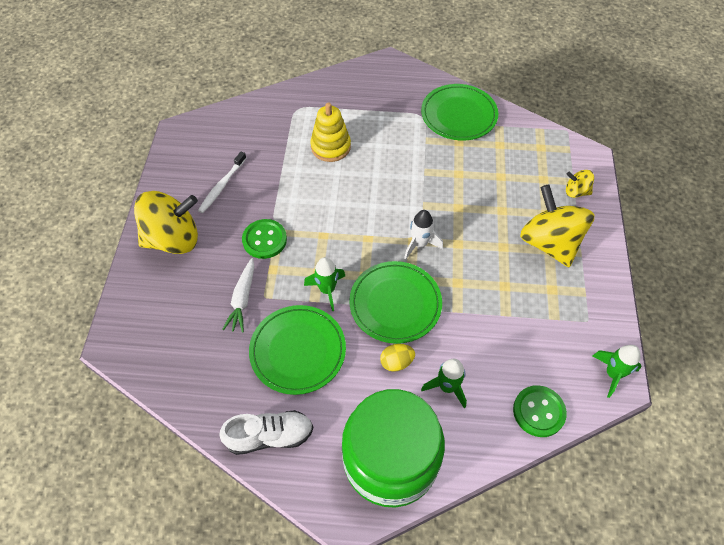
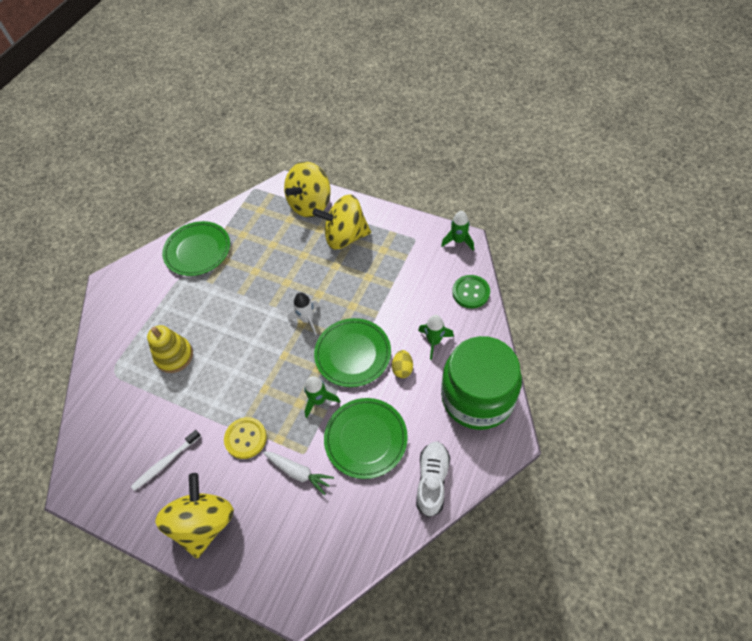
camera: 65 degrees left, 0 degrees up
white toothbrush [198,152,246,213] -> white toothbrush turned 90 degrees clockwise [131,430,201,491]
green button [242,219,287,259] -> yellow button [224,417,267,459]
yellow spinning top [566,170,594,198] -> yellow spinning top [284,161,330,218], size x2.12

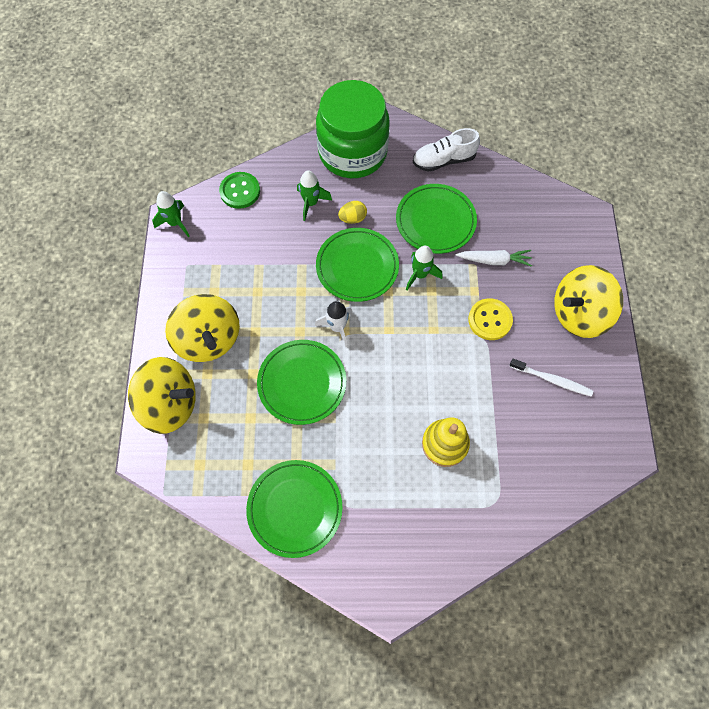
camera: 120 degrees left, 10 degrees up
white carrot [263,451,334,495] -> white carrot turned 90 degrees clockwise [456,250,532,267]
none -> green plate [257,340,346,425]

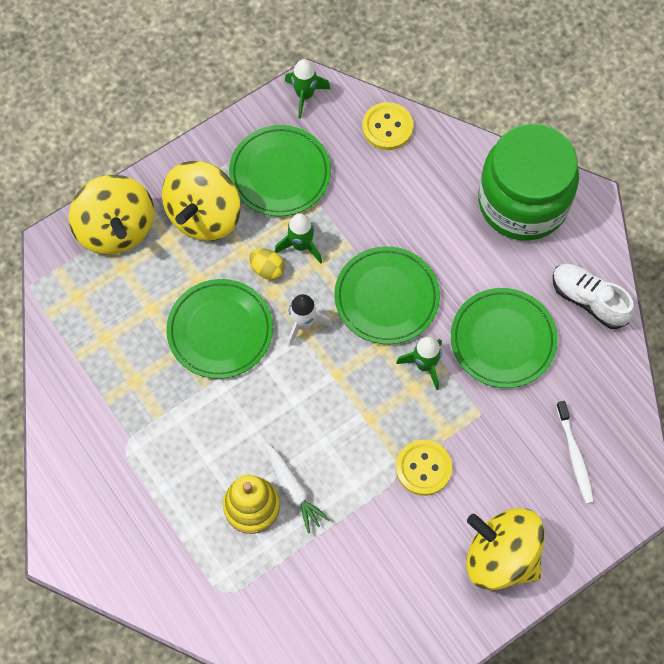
camera: 55 degrees right, 0 degrees up
green button [219,172,260,209] -> yellow button [362,102,413,150]
green plate [246,460,343,558] -> green plate moved to [229,125,331,217]
green rocket [297,171,332,221] -> green rocket moved to [274,214,322,264]
yellow egg [338,201,367,224] -> yellow egg moved to [249,248,285,280]
white carrot [456,250,532,267] -> white carrot moved to [265,443,330,534]
white toothbrush [509,359,593,396] -> white toothbrush moved to [556,401,594,504]

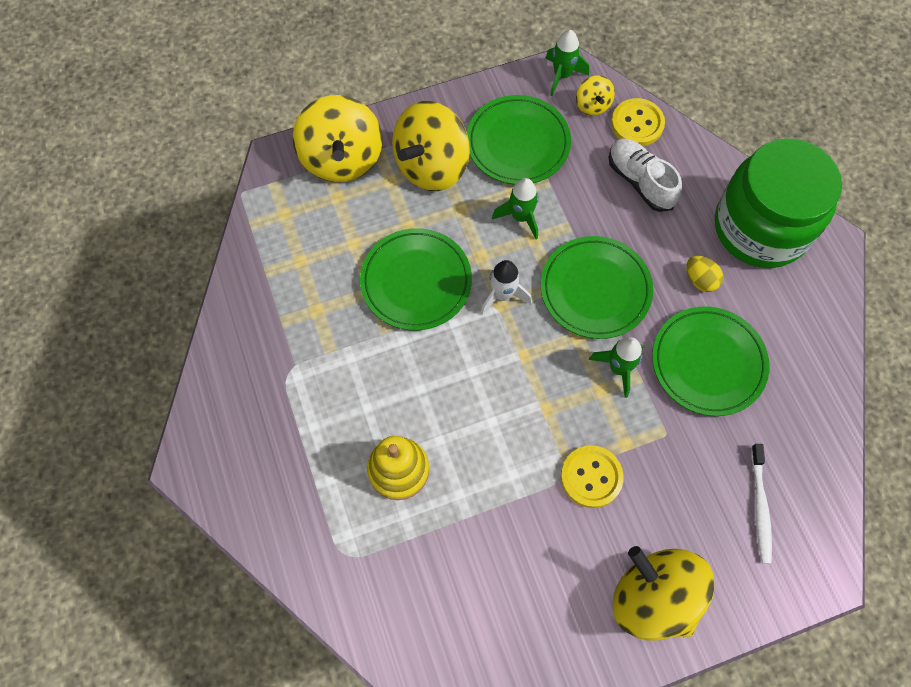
camera: 15 degrees right, 0 degrees up
yellow egg [249,248,285,280] -> yellow egg moved to [686,256,723,292]
white carrot [265,443,330,534] -> none
white shoe [553,263,634,329] -> white shoe moved to [609,138,682,212]
none -> yellow spinning top [576,75,615,116]

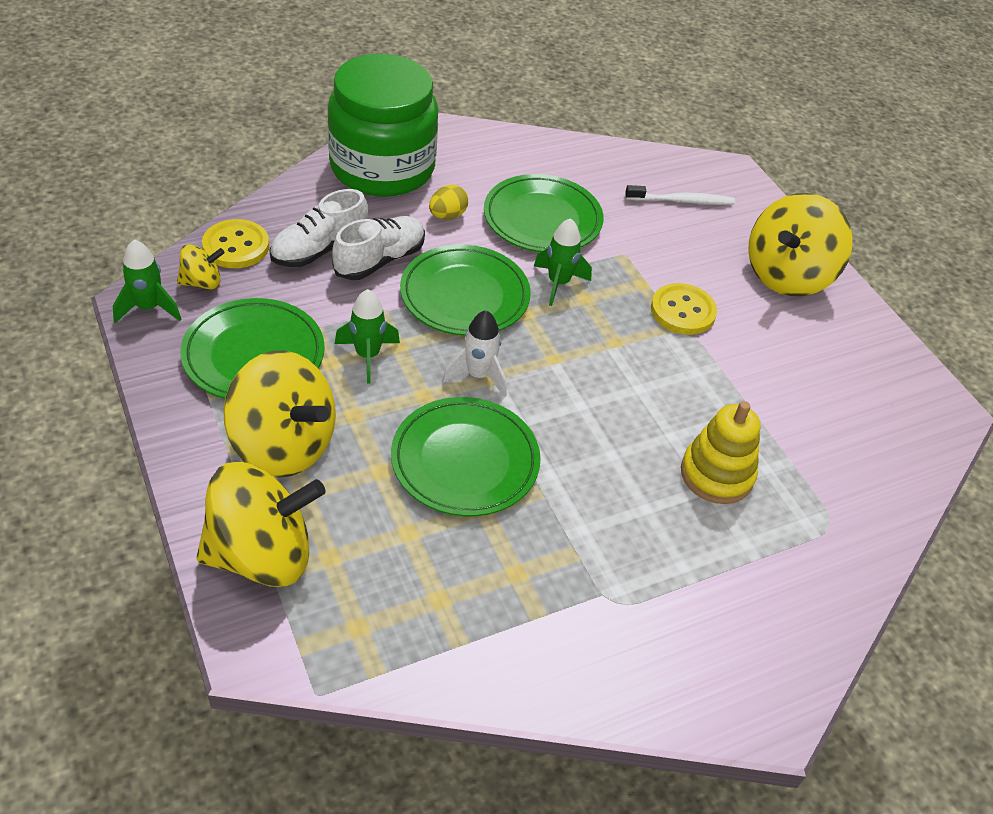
camera: 100 degrees left, 20 degrees down
none -> white shoe [332,216,425,280]

